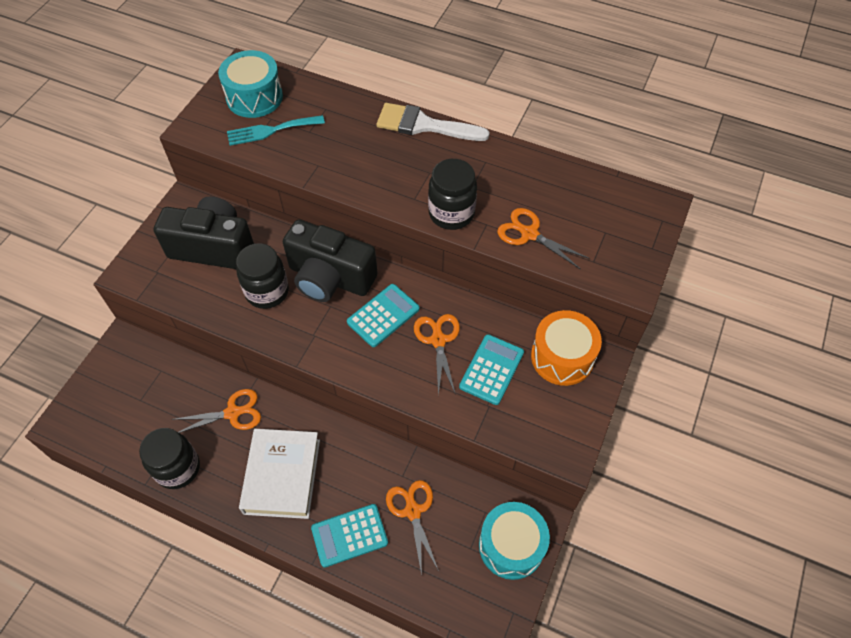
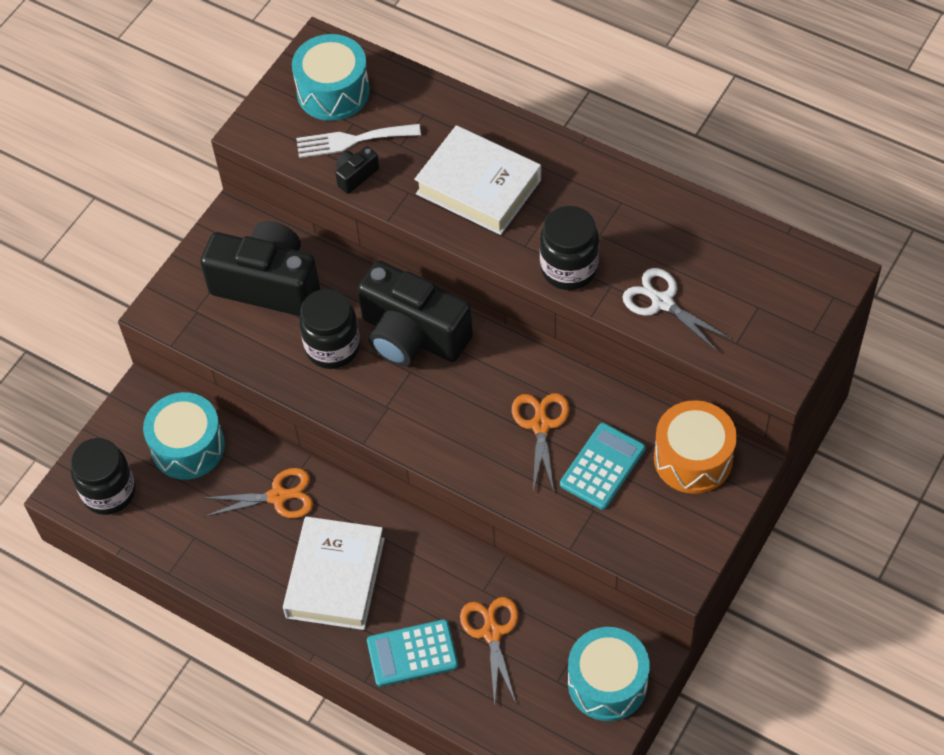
camera: 10 degrees right, 0 degrees up
black jar [139,428,200,489] -> black jar moved to [70,438,136,515]
turquoise fork [227,115,325,146] -> white fork [296,124,421,158]
turquoise calculator [347,284,420,347] -> none
white brush [376,103,490,141] -> none
orange scissors [497,208,589,270] -> white scissors [623,268,731,352]
none -> turquoise drum [143,392,225,480]
none -> black camera [335,146,379,194]
none -> white book [414,125,541,235]

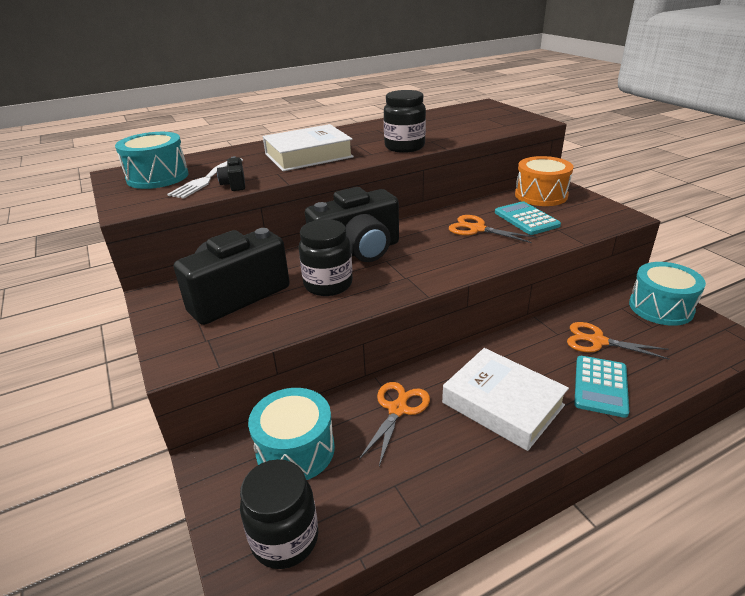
camera: 60 degrees left, 25 degrees down
white scissors [623,268,731,352] -> none

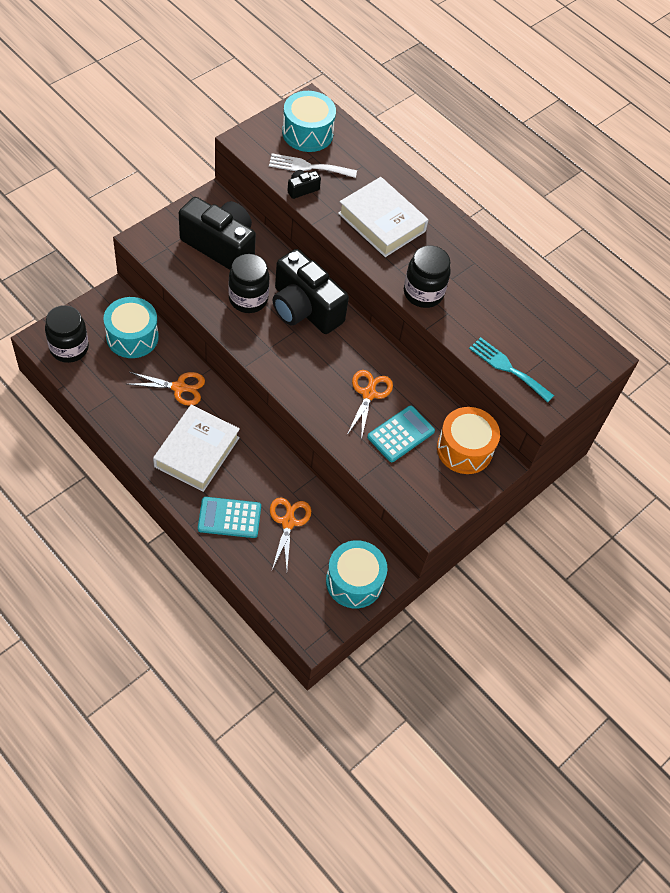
camera: 65 degrees right, 25 degrees up
none -> turquoise fork [469,337,554,402]

